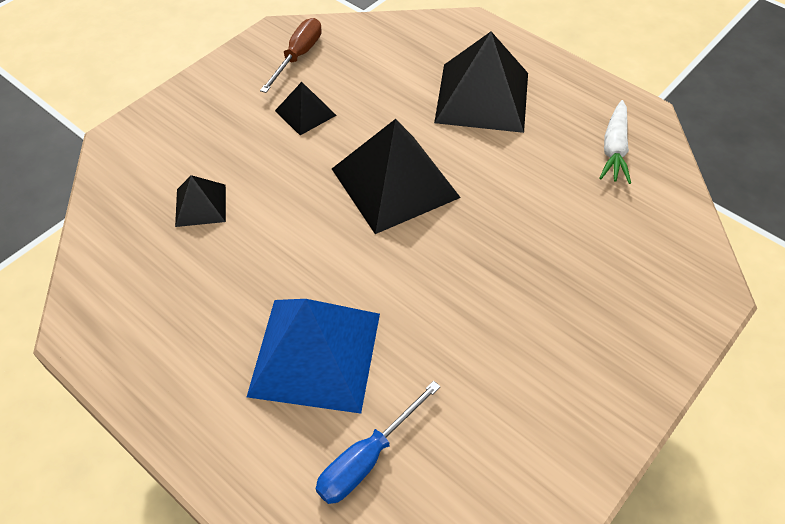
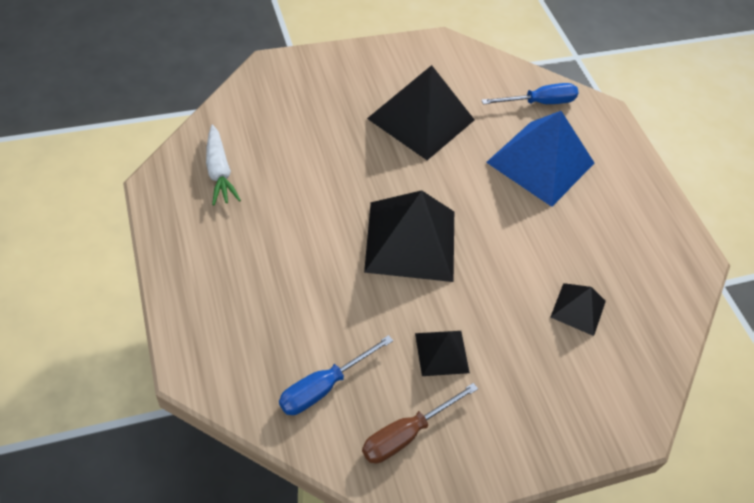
camera: 155 degrees left, 0 degrees up
black pyramid [434,32,528,133] -> black pyramid moved to [367,65,474,160]
white carrot [600,100,631,184] -> white carrot turned 120 degrees clockwise [206,124,241,205]
none -> blue screwdriver [279,335,393,415]

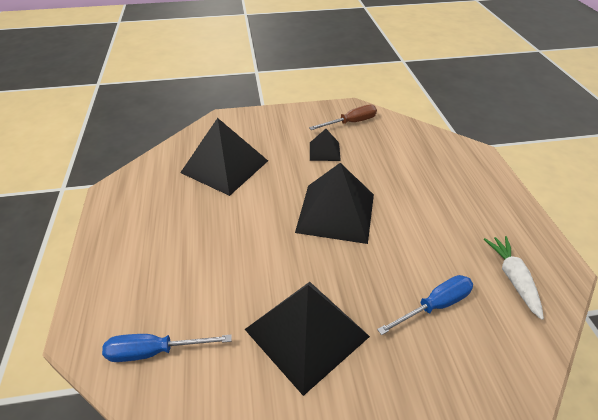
camera: 165 degrees left, 10 degrees down
blue screwdriver [279,335,393,415] -> blue screwdriver moved to [377,275,473,335]
blue pyramid [486,111,594,207] -> none
black pyramid [551,283,606,336] -> black pyramid [180,118,268,196], size x1.99

